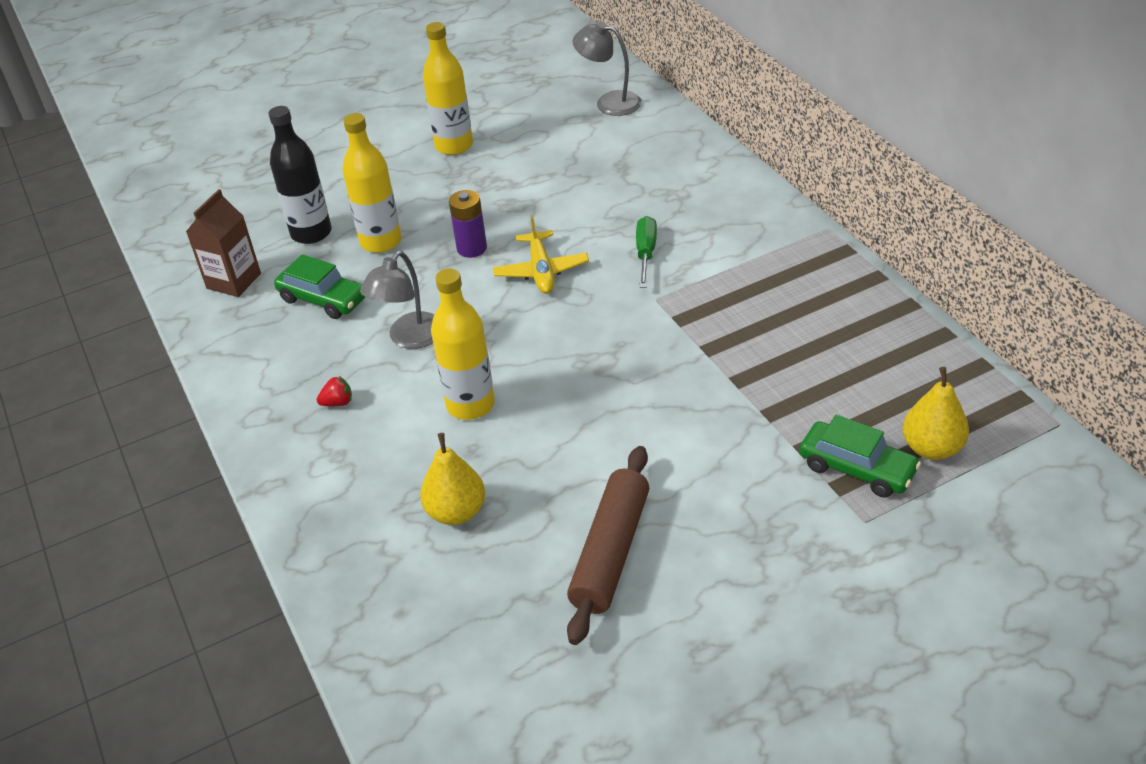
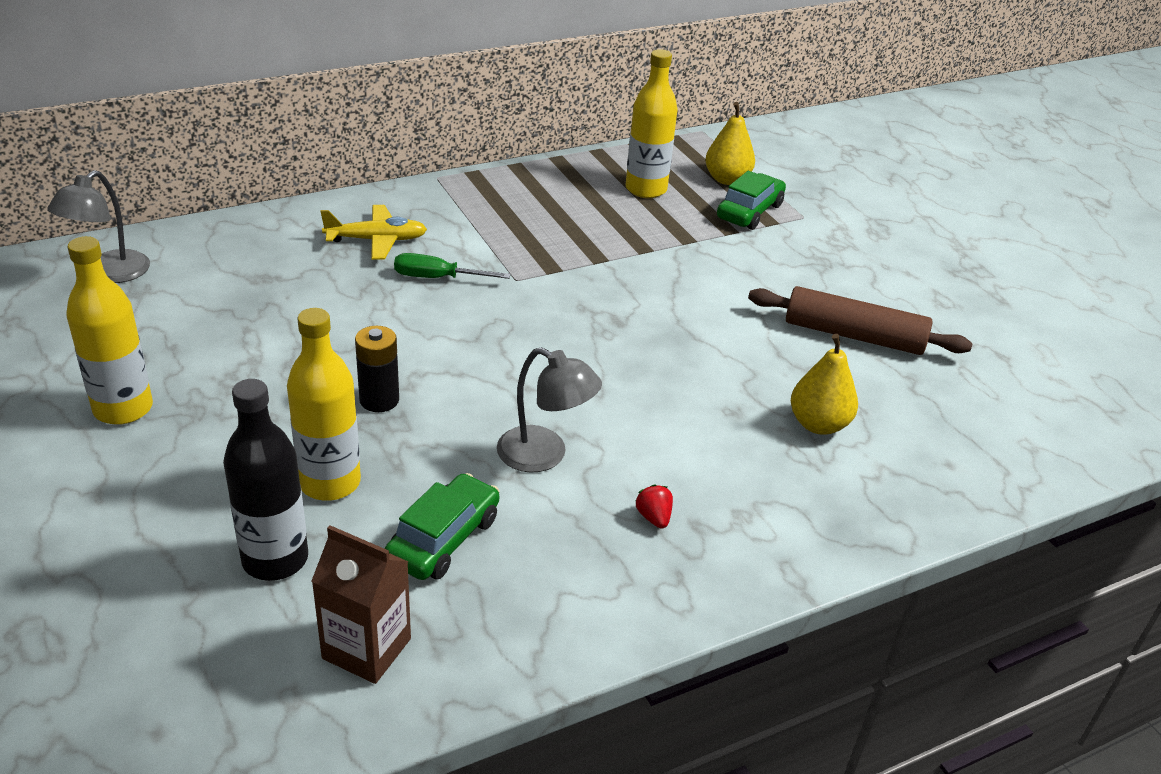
camera: 95 degrees left, 5 degrees down
yellow bottle [431,268,495,420] -> yellow bottle moved to [626,49,678,198]
purple battery [449,190,487,258] -> black battery [355,326,399,412]
yellow plane [493,215,589,294] -> yellow plane moved to [321,205,427,260]

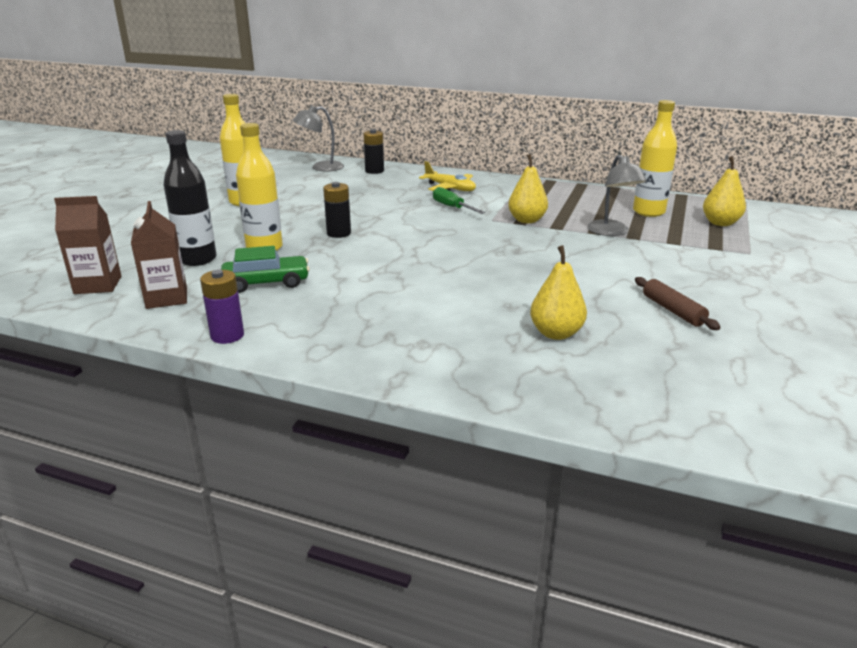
camera: 50 degrees right, 10 degrees down
grey lamp [497,347,602,472] -> grey lamp moved to [587,155,647,236]
red strawberry [635,484,673,529] -> none
green car [717,171,786,230] -> none
brown rolling pin [748,286,972,355] -> brown rolling pin [635,277,721,330], size x0.60
none -> brown carton [54,196,121,294]
none -> purple battery [200,270,244,344]
none -> black battery [363,129,384,174]
none -> yellow pear [508,154,548,223]

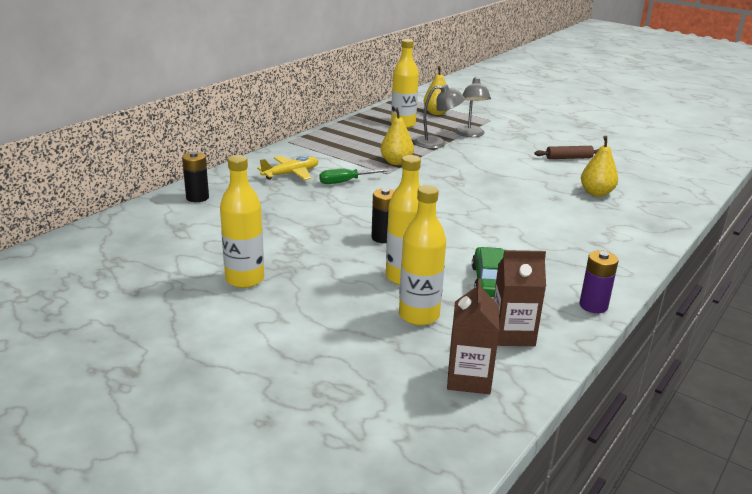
camera: 75 degrees left, 0 degrees up
black bottle [163,130,217,266] -> yellow bottle [399,185,446,326]
grey lamp [293,106,344,172] -> grey lamp moved to [455,77,491,137]

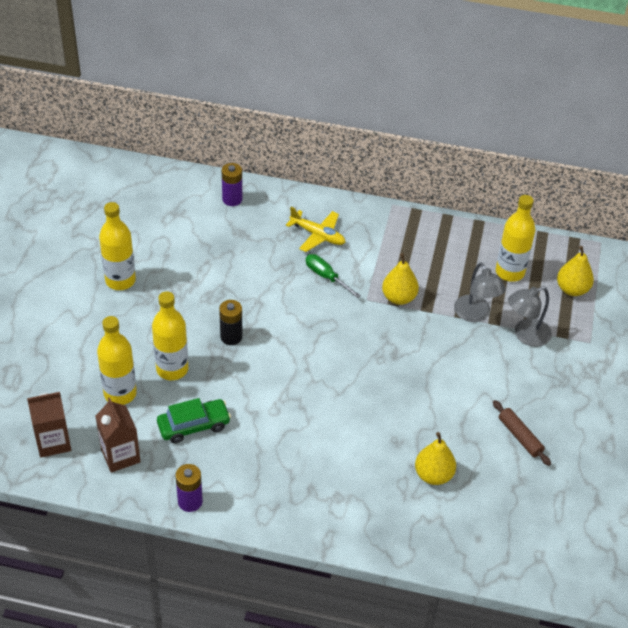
camera: 65 degrees right, 20 degrees up
black battery [182,152,209,202] -> purple battery [222,163,242,206]

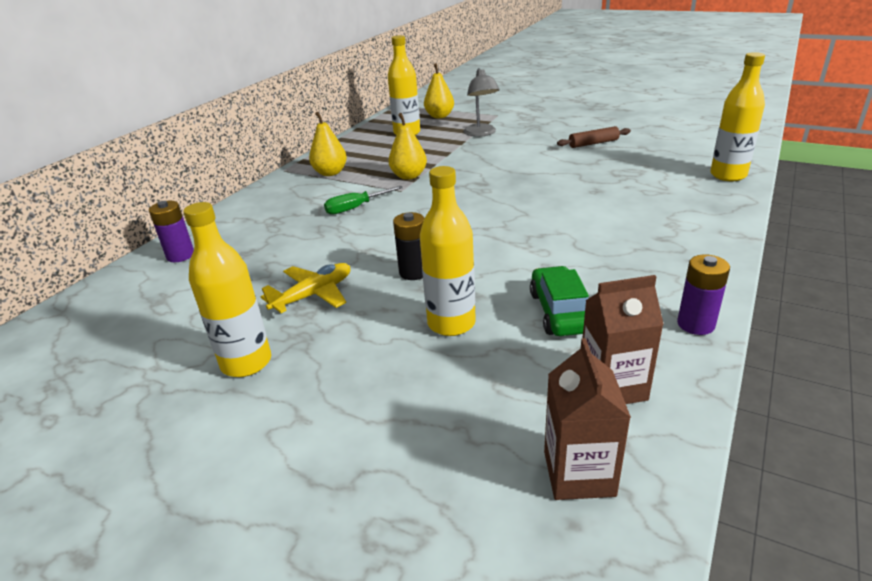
camera: 70 degrees left, 15 degrees down
yellow bottle [97,316,137,405] -> yellow bottle moved to [710,52,765,181]
yellow plane [286,207,345,252] -> yellow plane moved to [261,263,350,313]
yellow pear [415,432,456,485] -> yellow pear moved to [309,112,347,176]
grey lamp [454,262,506,322] -> none

